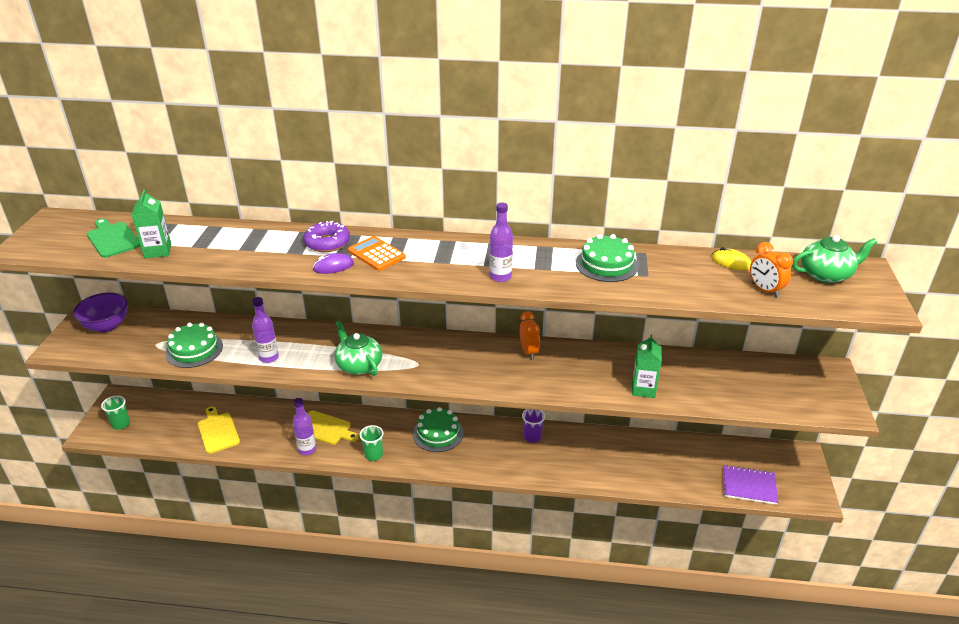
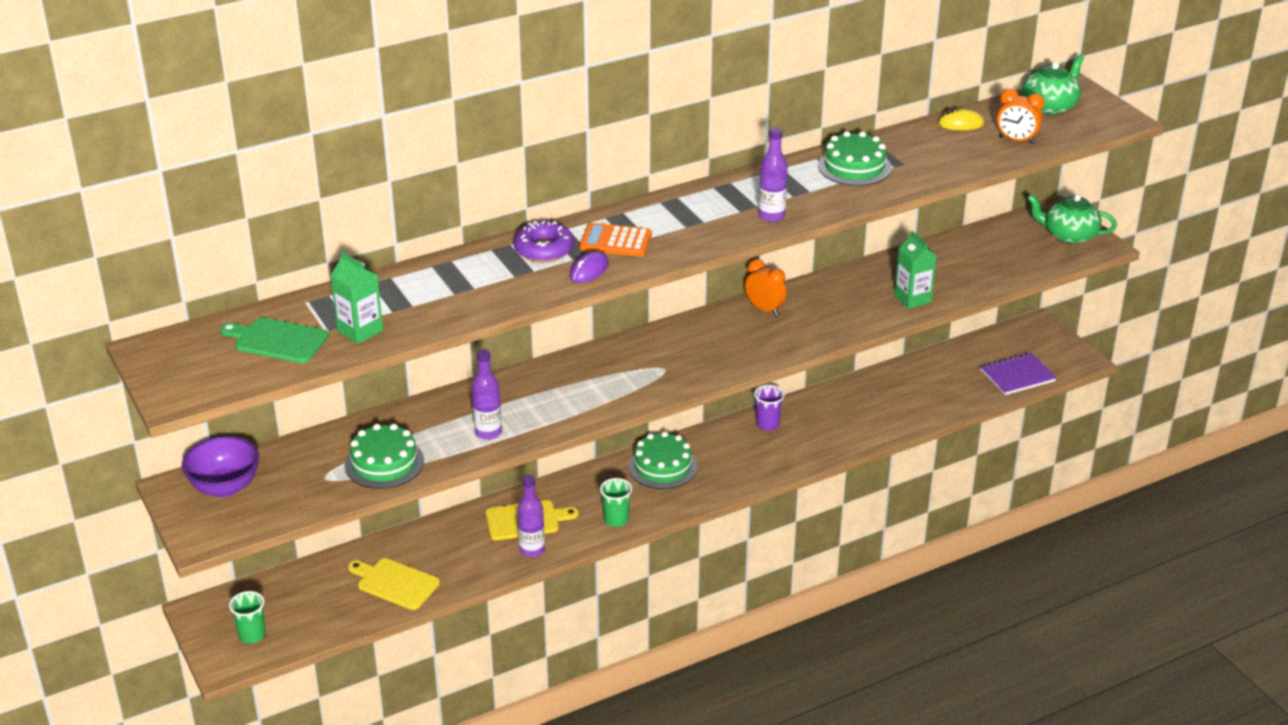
camera: 35 degrees left, 0 degrees up
green teapot [335,320,382,376] -> green teapot moved to [1027,194,1117,244]

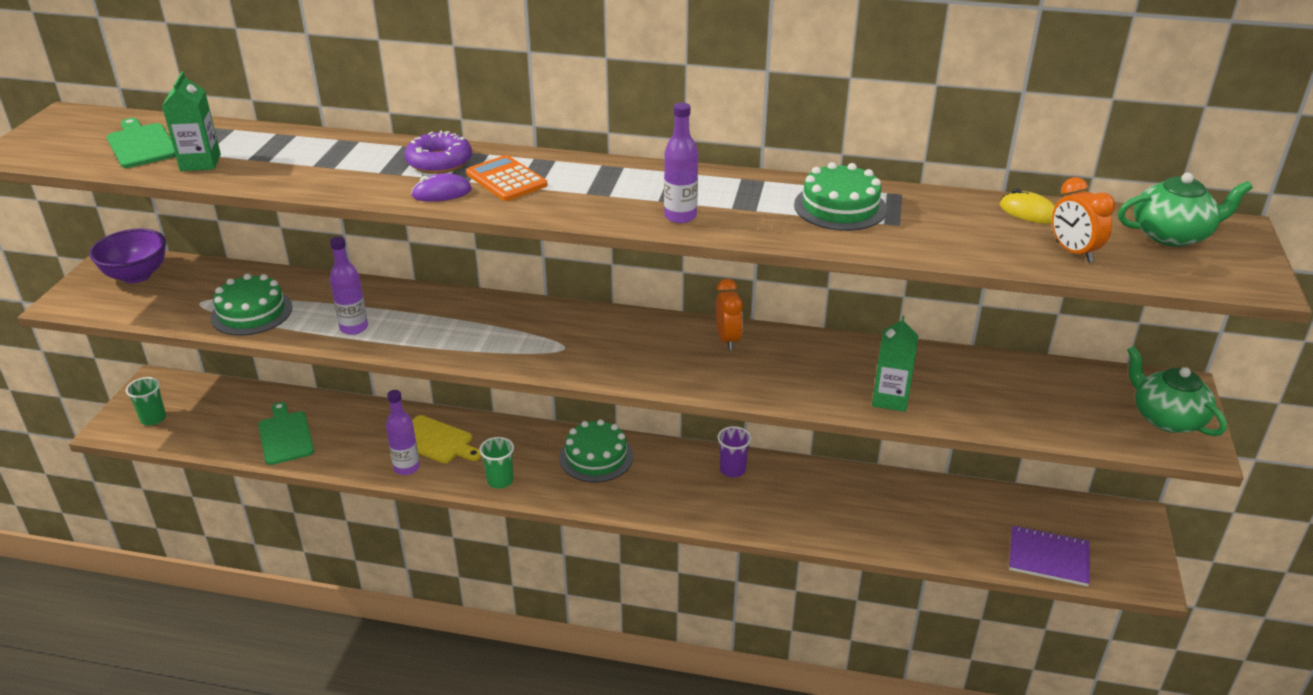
camera: 40 degrees right, 0 degrees up
yellow cutting board [348,558,440,610] -> green cutting board [258,402,314,465]

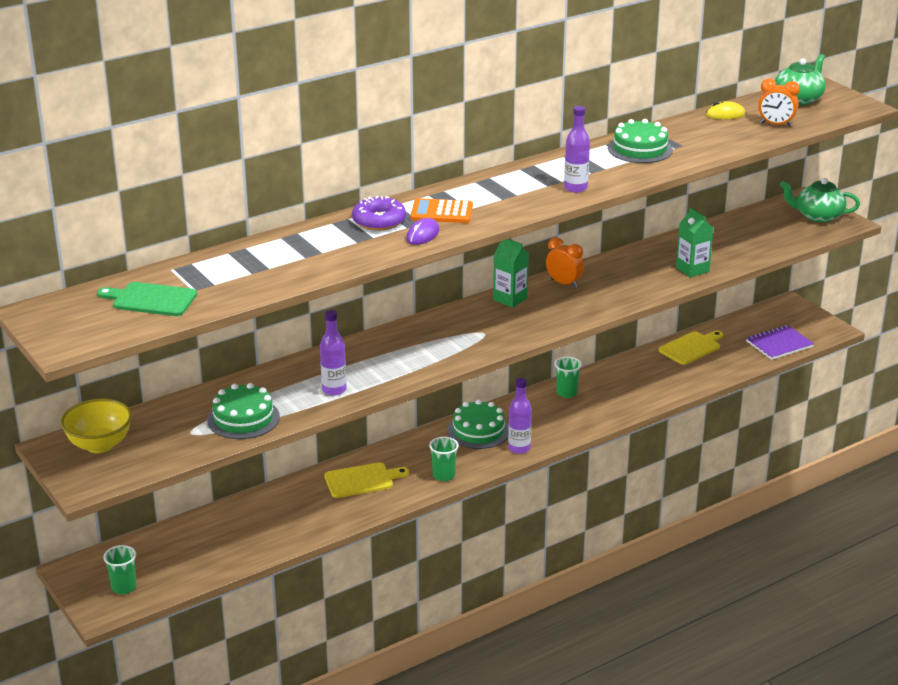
camera: 45 degrees left, 5 degrees down
purple bowl [89,229,166,283] -> yellow bowl [60,399,132,453]
green carton [162,72,221,171] -> green carton moved to [493,239,529,308]
green cutting board [258,402,314,465] -> none
purple bottle [386,390,420,475] -> purple bottle moved to [508,378,532,454]
purple cup [717,426,752,477] -> green cup [554,357,582,398]
none -> yellow cutting board [659,331,723,365]

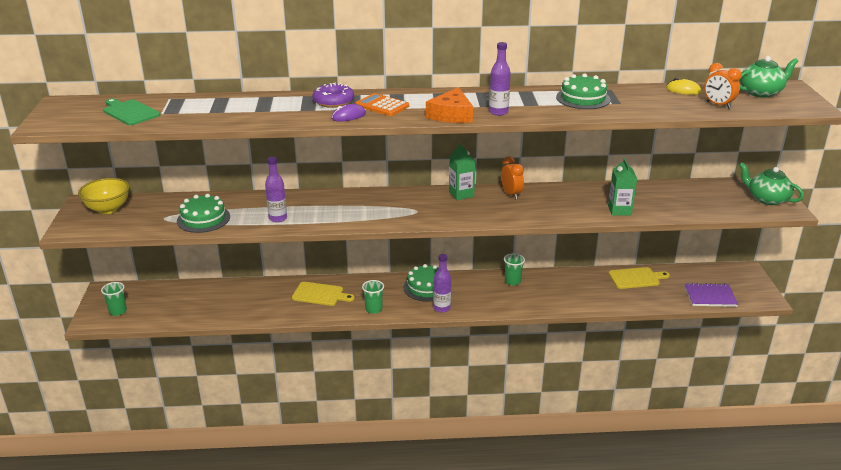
camera: 30 degrees right, 0 degrees up
none -> orange cheese [426,87,473,123]

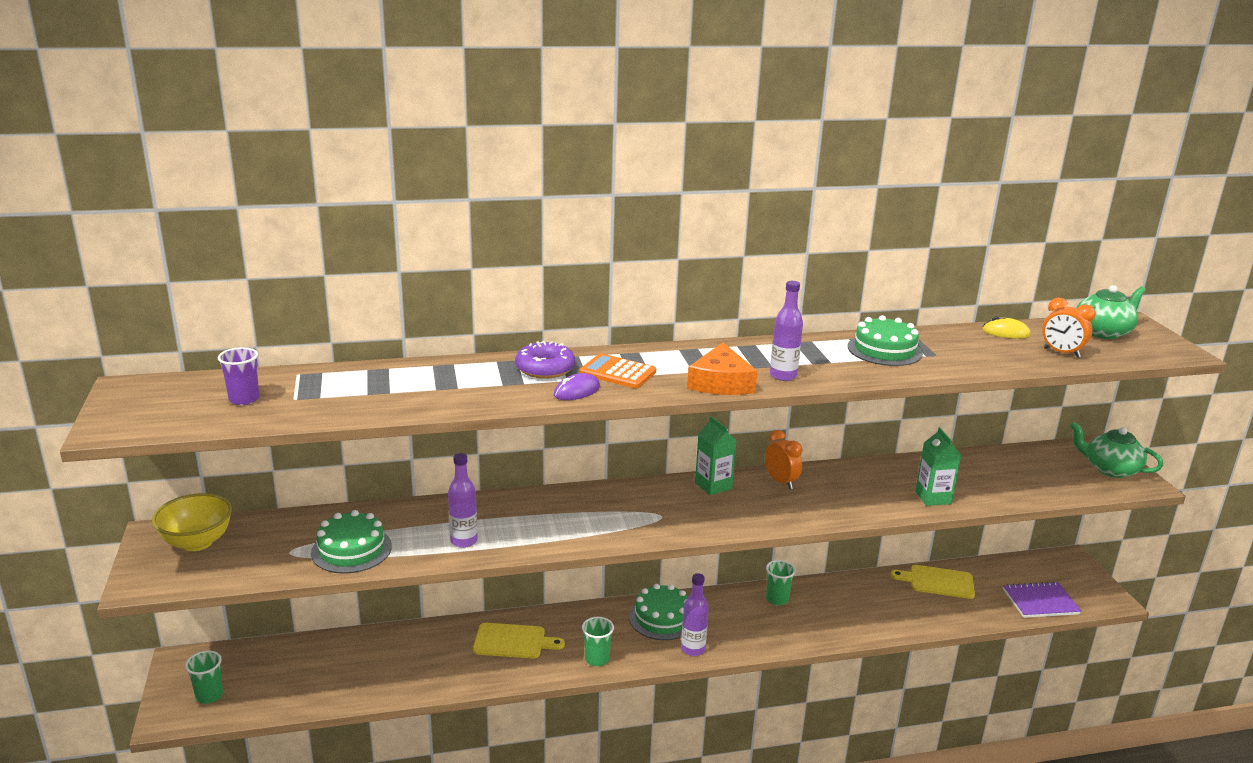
camera: 10 degrees left, 5 degrees down
green cutting board [103,98,160,125] -> purple cup [218,347,259,405]
yellow cutting board [609,267,670,289] -> yellow cutting board turned 150 degrees counterclockwise [891,565,975,599]

